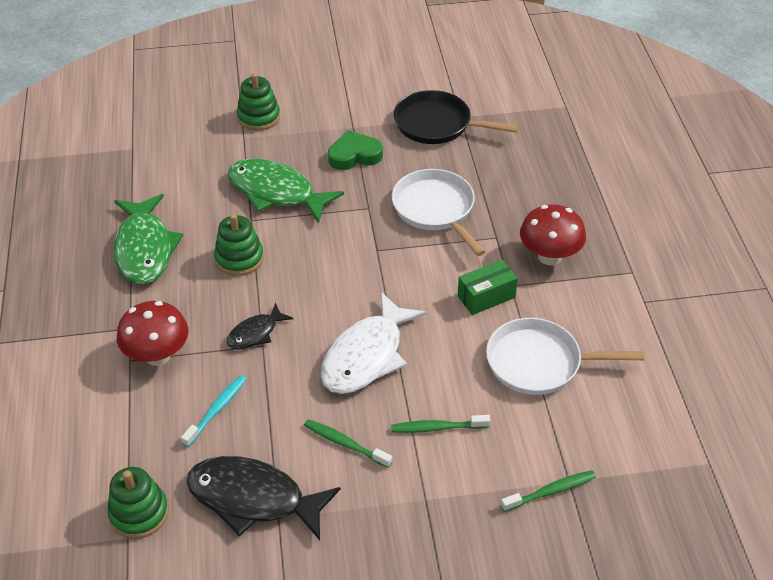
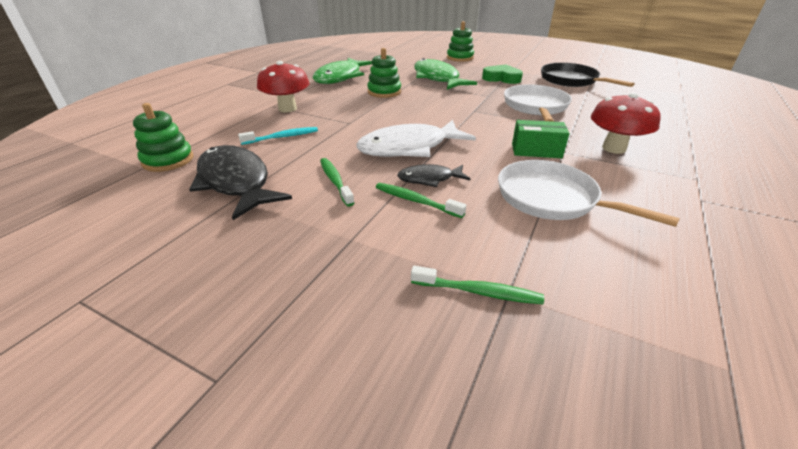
camera: 35 degrees right, 10 degrees down
black fish [227,303,293,349] -> black fish moved to [397,164,470,187]

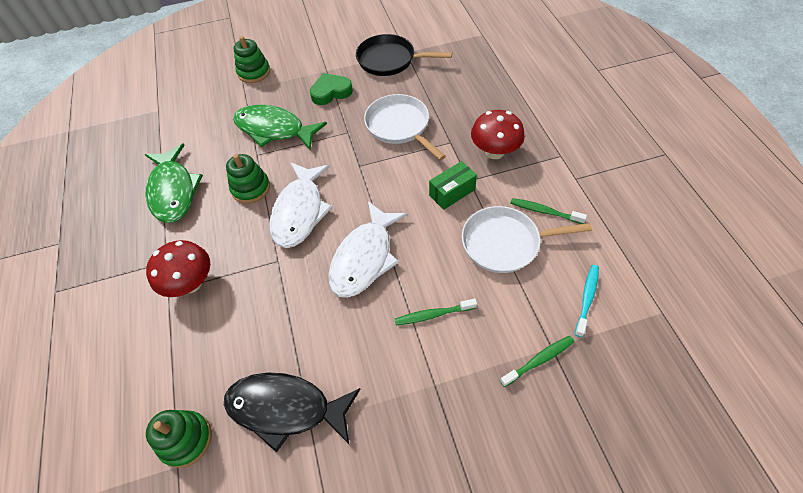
camera: 40 degrees left, 20 degrees up
turquoise toothbrush [238,127,318,145] -> turquoise toothbrush moved to [575,265,599,337]
green toothbrush [320,158,354,207] -> green toothbrush moved to [510,198,587,224]
black fish [397,164,470,187] -> none
none -> white fish [270,162,333,248]

